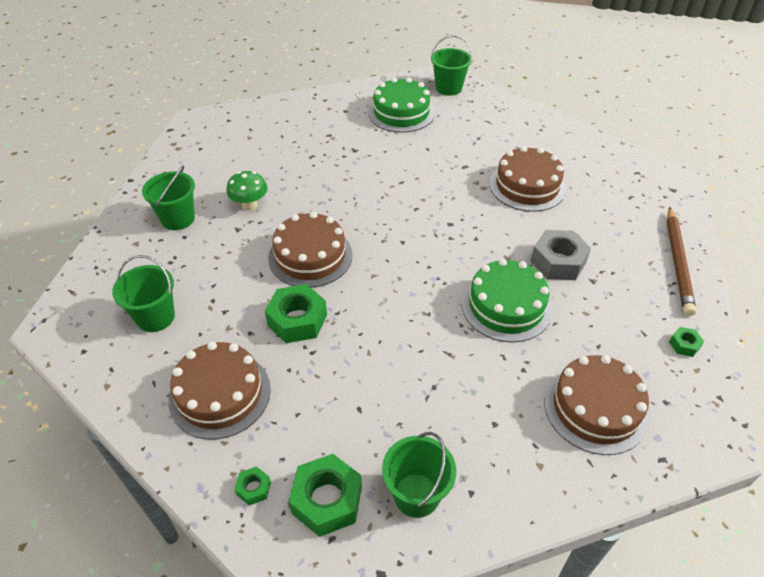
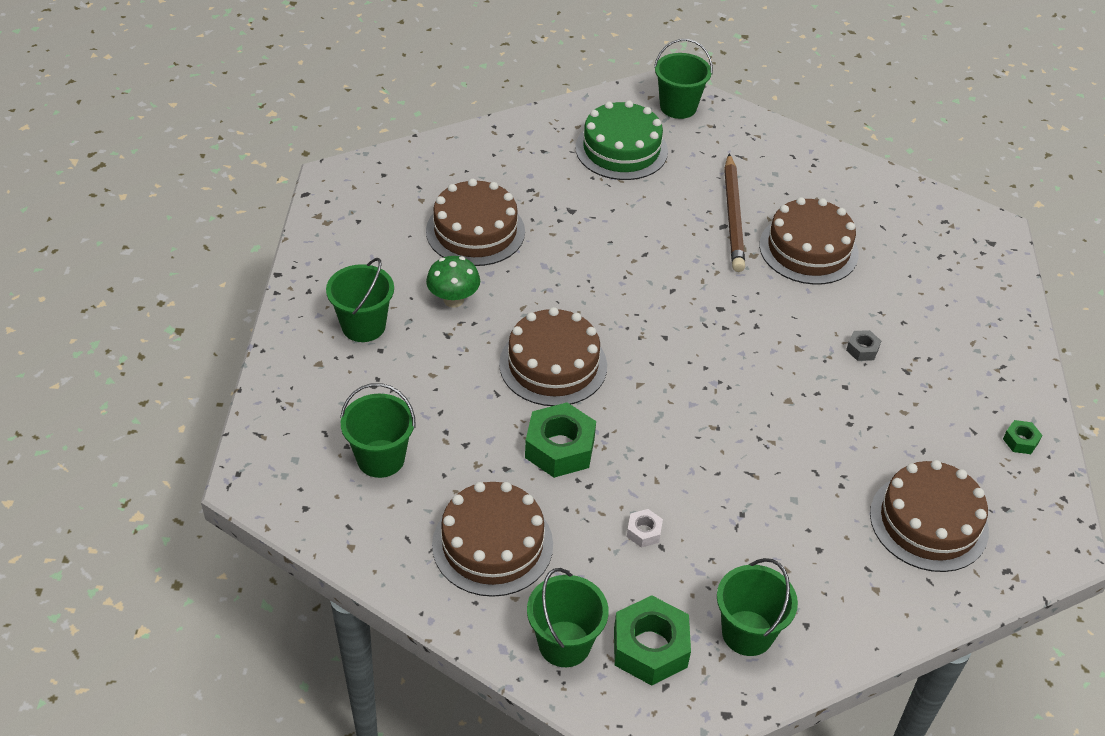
camera: 10 degrees left, 0 degrees up
green nut [234,466,271,506] -> green bucket [527,568,609,667]
green cake [462,259,552,342] -> none
grey nut [531,230,591,280] -> grey nut [846,330,881,361], size x0.48
brown pencil [667,207,696,316] -> brown pencil moved to [724,154,745,272]
none -> brown cake [426,178,525,266]
none -> white nut [627,509,663,548]

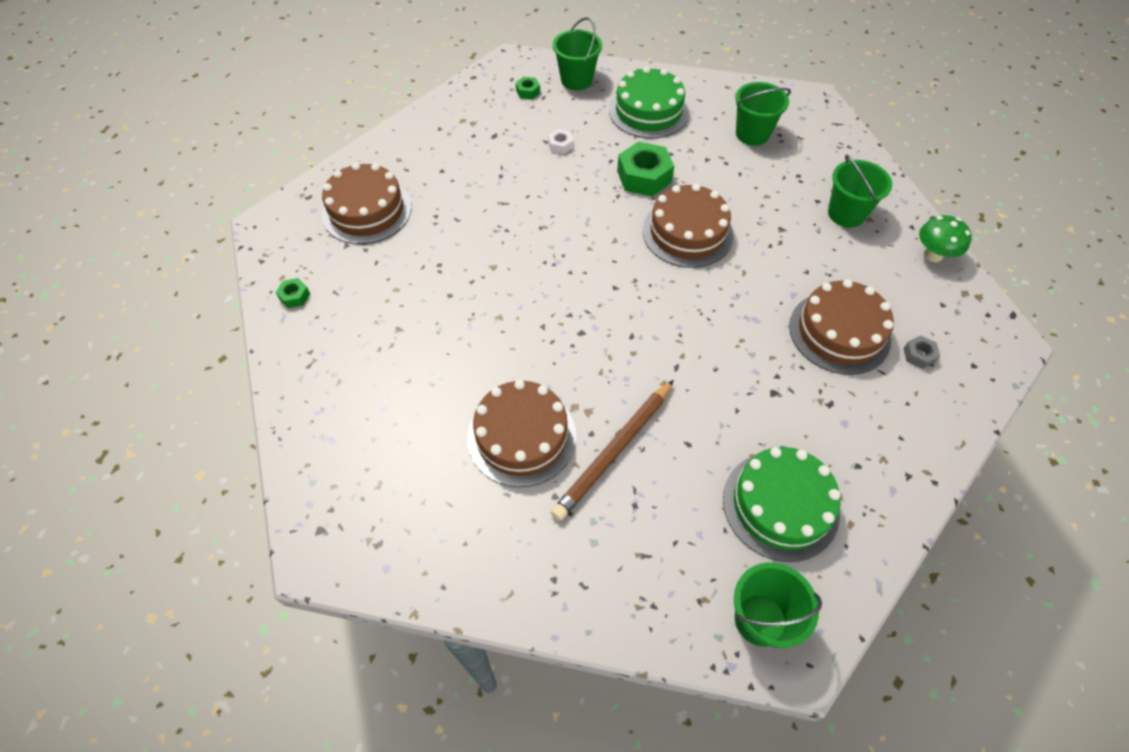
camera: 160 degrees right, 10 degrees up
green mushroom [426,256,480,307] -> green mushroom moved to [919,215,972,262]
brown cake [432,482,553,597] -> green cake [609,66,689,139]
green nut [614,595,691,686] -> green nut [516,77,540,99], size x0.48
green bucket [717,558,798,656] -> none
brown pencil [724,154,745,272] -> brown pencil turned 120 degrees counterclockwise [551,380,674,521]
grey nut [846,330,881,361] -> grey nut moved to [903,336,940,369]

